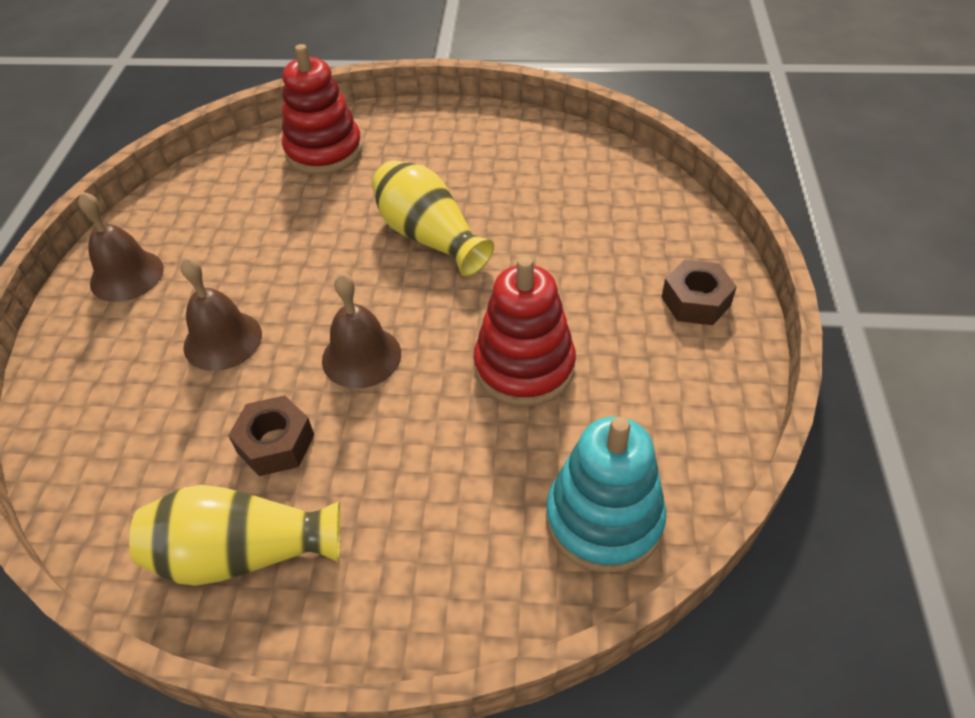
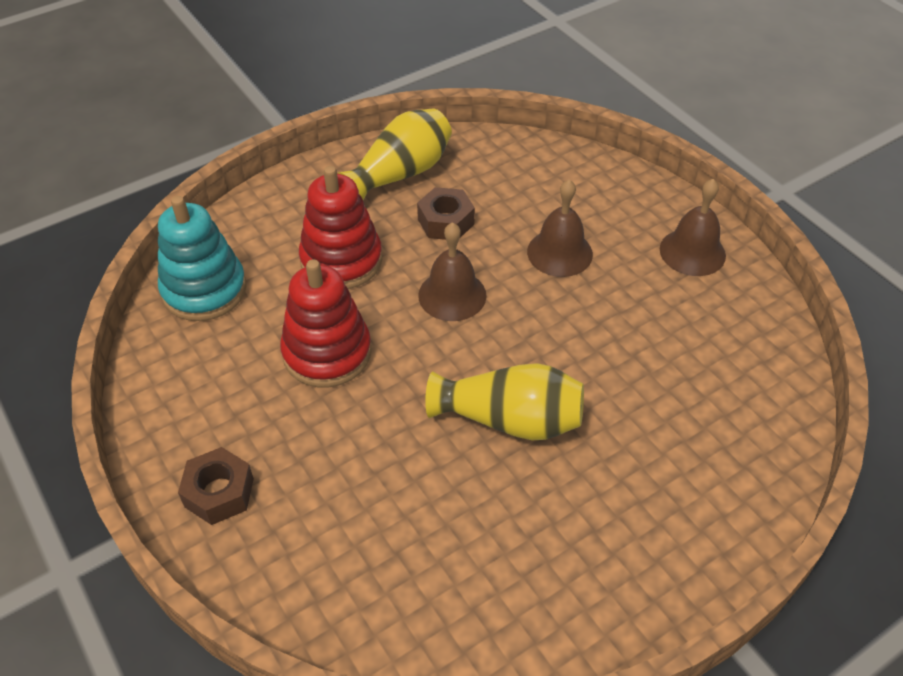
camera: 140 degrees right, 0 degrees up
red stacking toy [282,44,363,175] -> red stacking toy moved to [299,166,382,289]

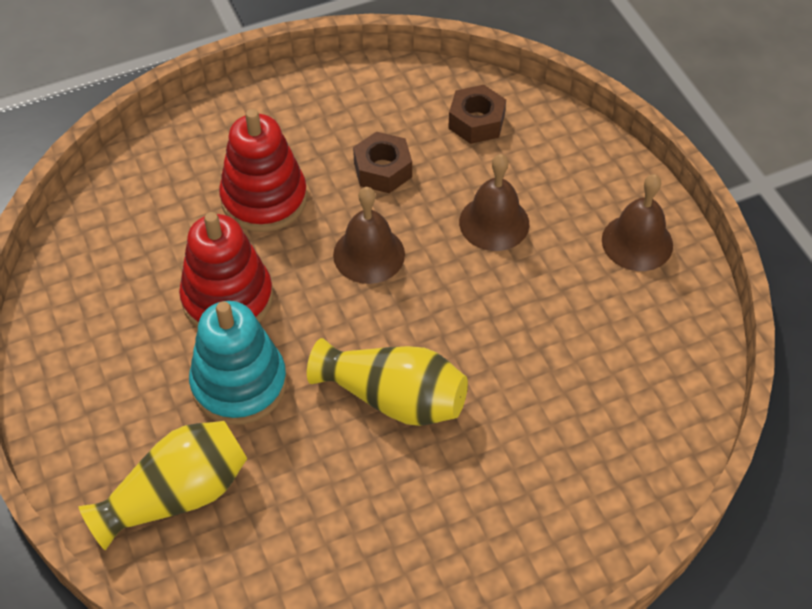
camera: 10 degrees right, 5 degrees up
turquoise stacking toy [158,196,247,321] -> turquoise stacking toy moved to [189,301,287,425]
brown nut [178,447,254,525] -> brown nut moved to [448,85,506,144]
yellow vase [337,108,452,200] -> yellow vase moved to [79,421,247,550]

